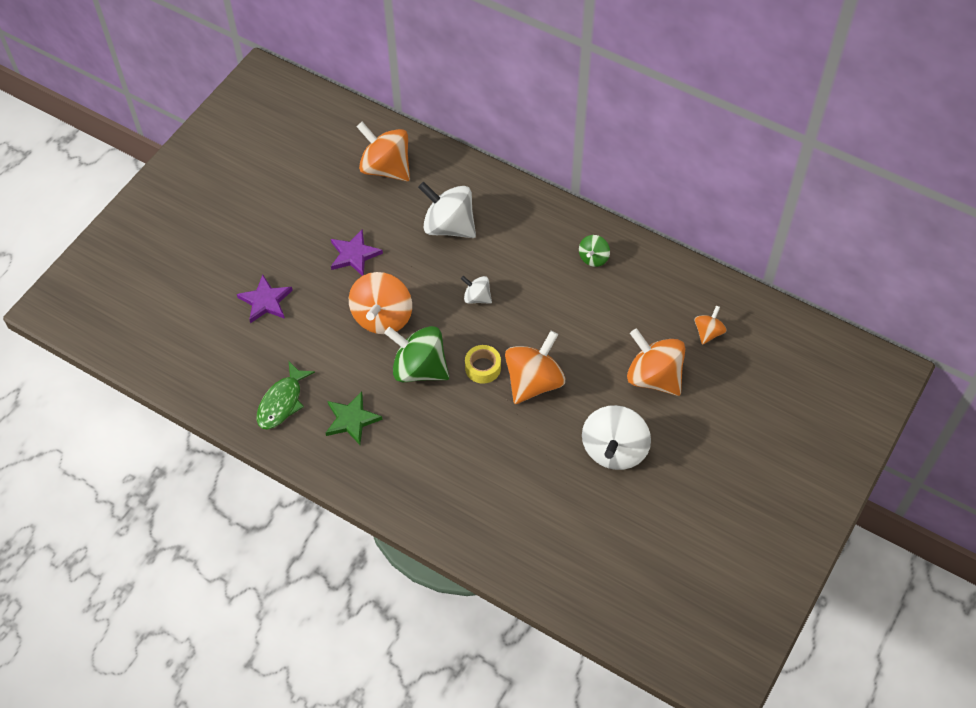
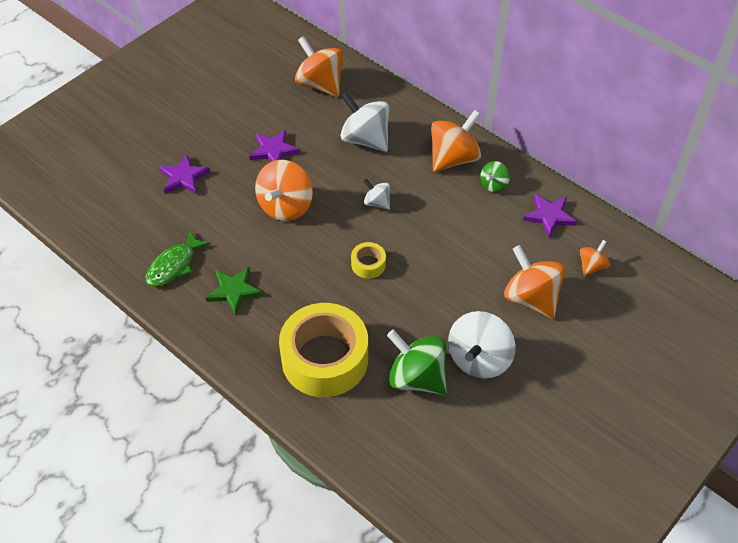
camera: 10 degrees right, 5 degrees down
green spinning top [384,326,449,382] -> green spinning top moved to [387,330,447,395]
orange spinning top [505,331,565,404] -> orange spinning top moved to [431,110,481,172]
none -> yellow tape [279,303,368,397]
none -> purple star [523,194,577,237]

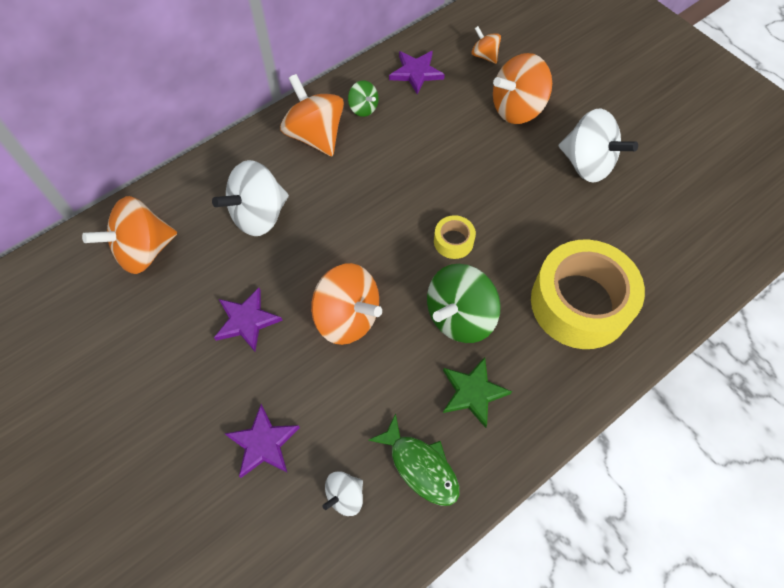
camera: 80 degrees left, 10 degrees up
white spinning top [364,178,390,209] -> white spinning top moved to [323,471,363,516]
green spinning top [387,330,447,395] -> green spinning top moved to [427,264,501,343]

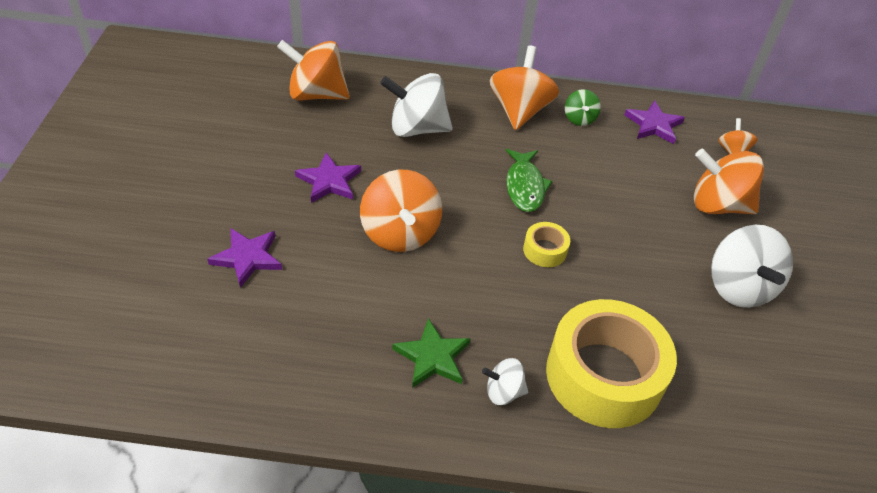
camera: 40 degrees right, 15 degrees down
white spinning top [323,471,363,516] -> white spinning top moved to [482,358,528,405]
green fish [368,413,459,506] -> green fish moved to [505,149,553,212]
green spinning top [427,264,501,343] -> none

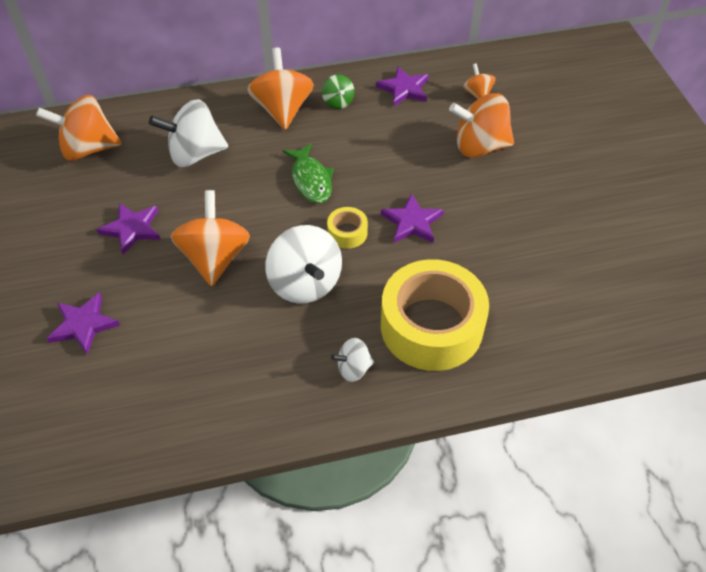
camera: 15 degrees left, 5 degrees up
orange spinning top [360,170,442,252] -> orange spinning top turned 150 degrees counterclockwise [170,190,250,286]
green star [392,318,471,388] -> none
white spinning top [711,225,793,308] -> white spinning top moved to [265,225,342,304]
none -> purple star [381,193,444,243]

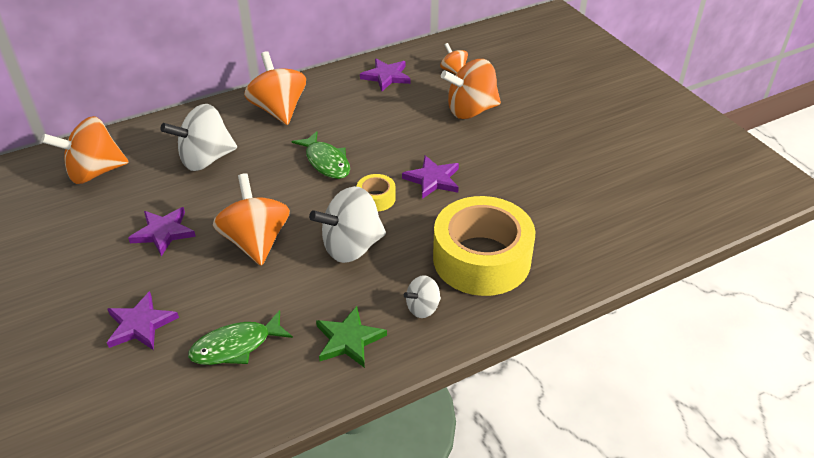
camera: 15 degrees left, 10 degrees down
white spinning top [265,225,342,304] -> white spinning top turned 105 degrees clockwise [309,186,386,263]
green spinning top [322,74,355,109] -> none
none -> green fish [188,310,293,365]
none -> green star [316,306,387,368]

